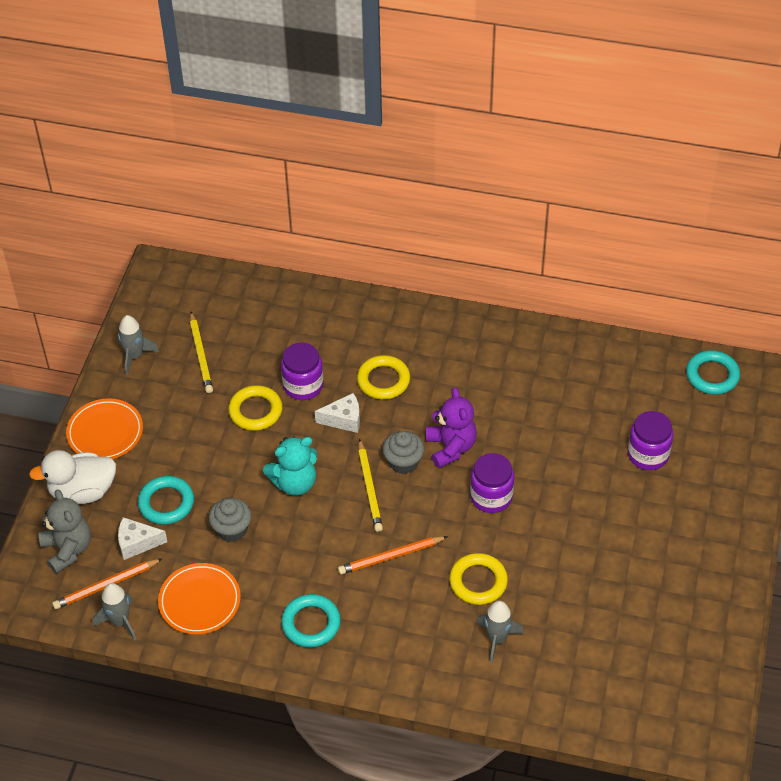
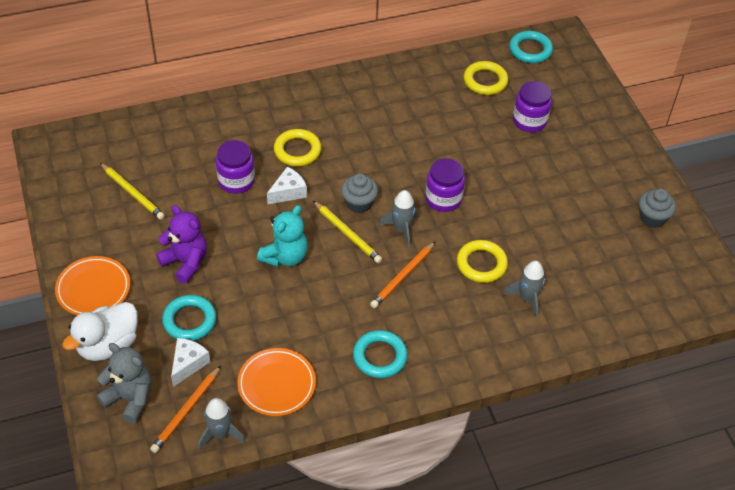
camera: 35 degrees left, 0 degrees up
grey rocket [118,315,159,375] -> grey rocket moved to [379,190,418,247]
white cheese [118,517,167,560] -> white cheese turned 150 degrees clockwise [171,338,210,387]
grey cupcake [209,498,252,542] -> grey cupcake moved to [639,188,676,228]
yellow ring [228,385,283,431] -> yellow ring moved to [464,61,508,95]
purple teddy bear [426,387,477,468] -> purple teddy bear moved to [156,205,207,284]

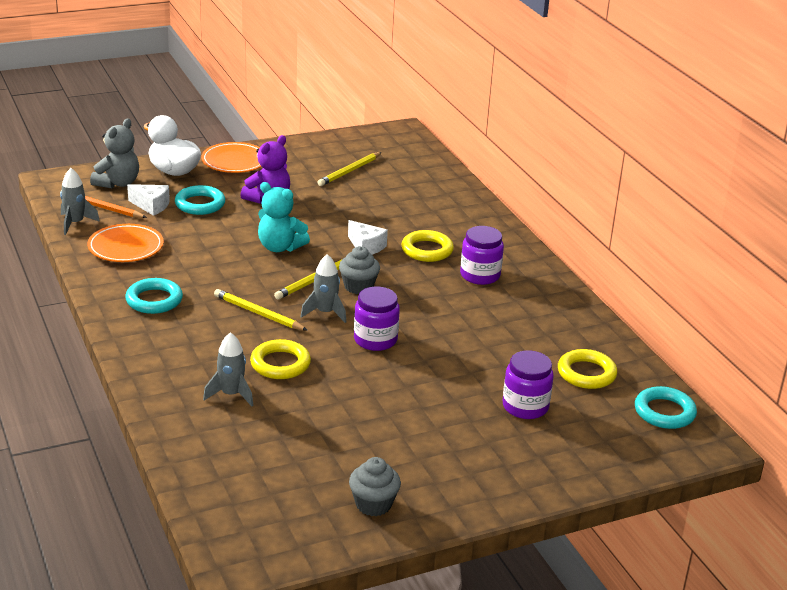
camera: 85 degrees right, 20 degrees down
purple jar [216,140,255,194] -> purple jar moved to [460,226,504,285]
orange pencil [370,241,436,308] -> yellow pencil [214,289,307,330]

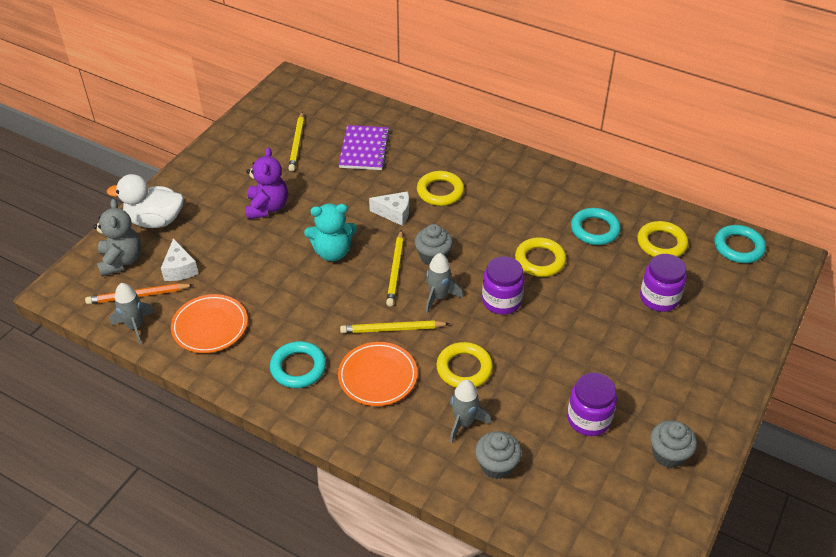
camera: 35 degrees left, 15 degrees up
white cheese [127,184,170,216] -> white cheese turned 90 degrees clockwise [161,238,199,281]
turquoise ring [175,185,225,215] -> turquoise ring moved to [571,208,621,245]
orange plate [201,142,262,173] -> orange plate moved to [338,342,418,406]
purple jar [460,226,504,285] -> purple jar moved to [567,373,617,436]
none -> purple notebook [339,125,390,170]
none -> grey cupcake [475,431,522,479]
none -> yellow ring [515,237,566,277]

